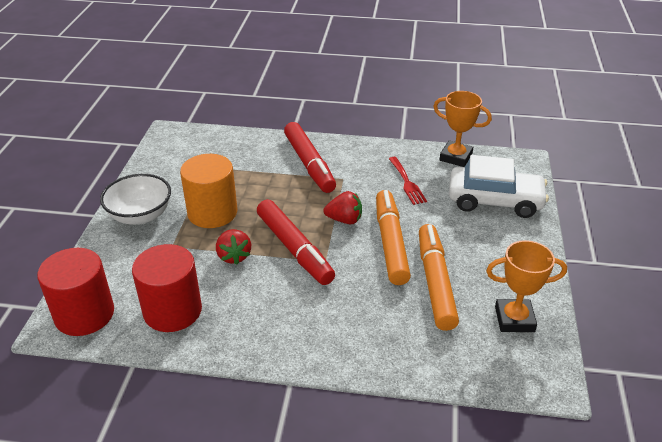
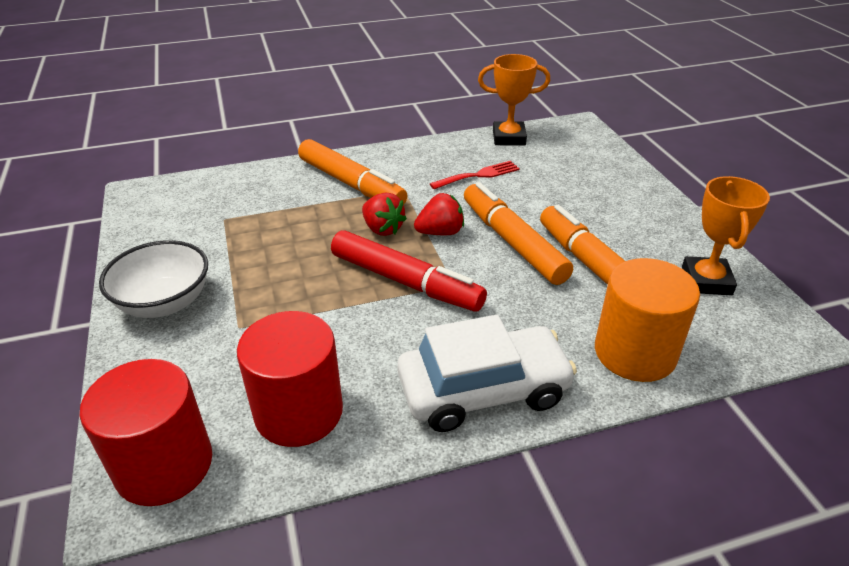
camera: 25 degrees left, 0 degrees up
orange cylinder [180,154,237,228] -> orange cylinder moved to [595,258,700,382]
red strawberry [216,229,251,265] -> red strawberry moved to [362,193,407,236]
red marker [284,122,336,193] -> orange marker [298,139,407,205]
red fork [389,157,427,205] -> red fork turned 75 degrees counterclockwise [430,161,520,189]
white car [449,155,549,218] -> white car moved to [397,315,577,432]
orange trophy [486,240,567,332] -> orange trophy turned 60 degrees counterclockwise [682,176,770,295]

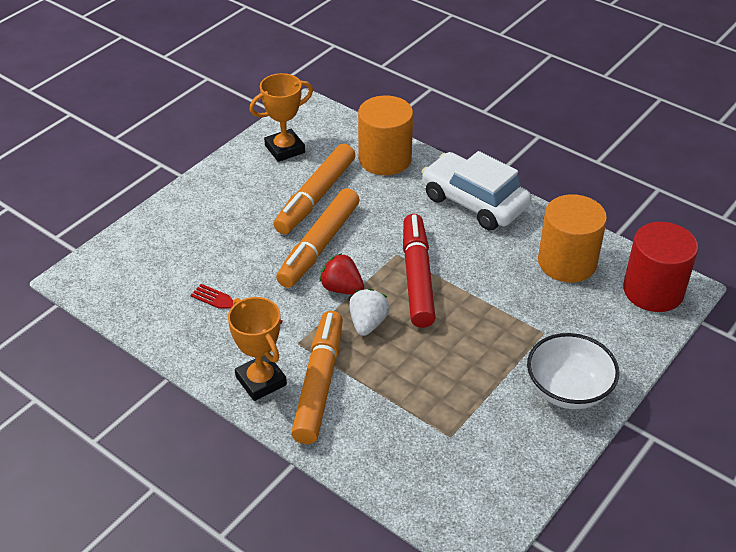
camera: 125 degrees left, 5 degrees up
red cylinder [237,311,343,447] -> orange cylinder [538,194,607,283]
red strawberry [362,193,407,236] -> white strawberry [349,289,390,336]
orange trophy [478,54,550,146] -> orange trophy moved to [228,297,287,401]

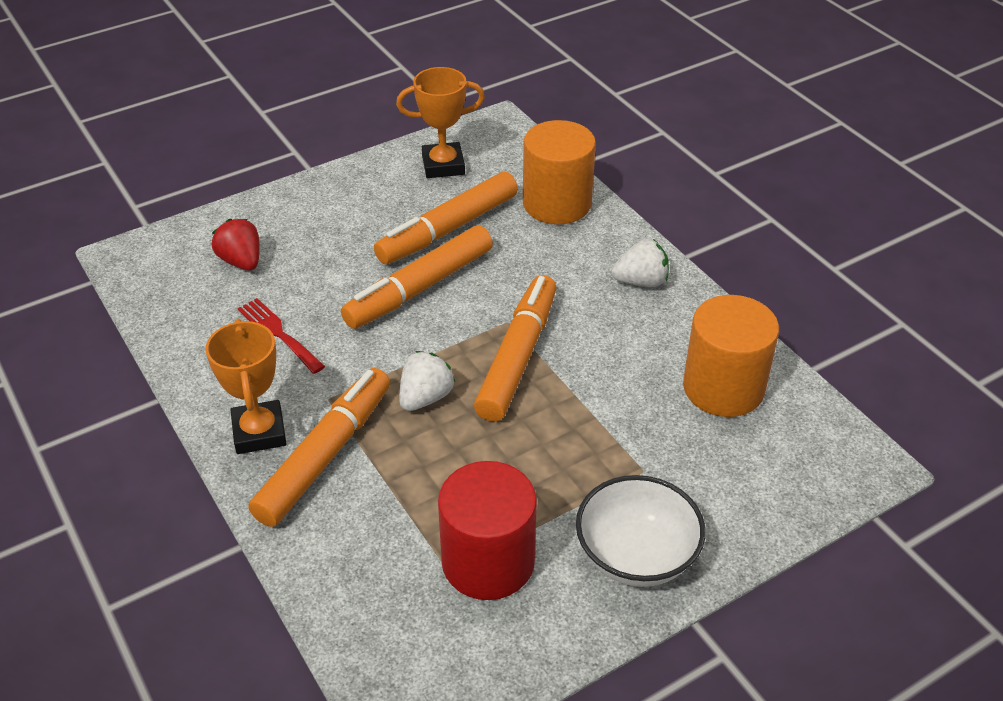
camera: 20 degrees right, 0 degrees up
red strawberry [319,253,364,295] -> red strawberry moved to [212,219,260,270]
red marker [403,214,436,328] -> orange marker [474,275,557,422]
white car [422,151,531,230] -> white strawberry [611,239,669,287]
red cylinder [623,222,698,312] -> red cylinder moved to [438,461,537,600]

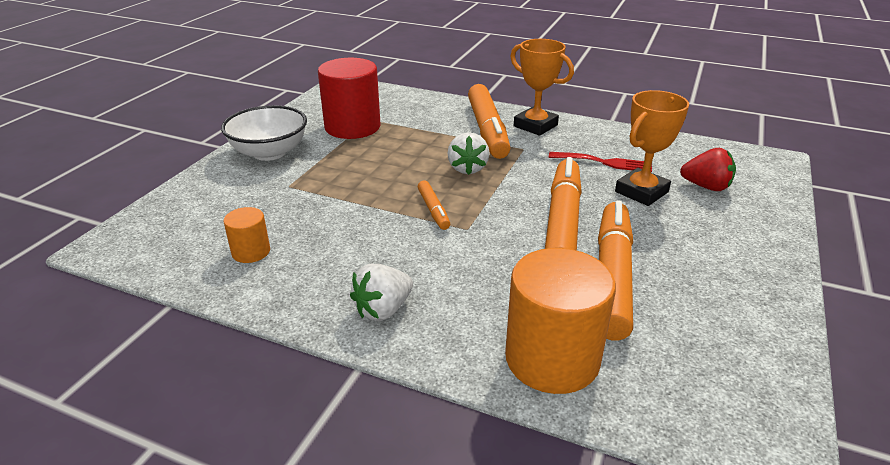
camera: 145 degrees right, 10 degrees down
orange trophy [396,67,485,178] -> orange trophy moved to [615,90,689,206]
orange marker [474,275,557,422] -> orange marker [418,180,450,230], size x0.47
orange cylinder [683,295,779,417] -> orange cylinder [224,207,270,263], size x0.49

